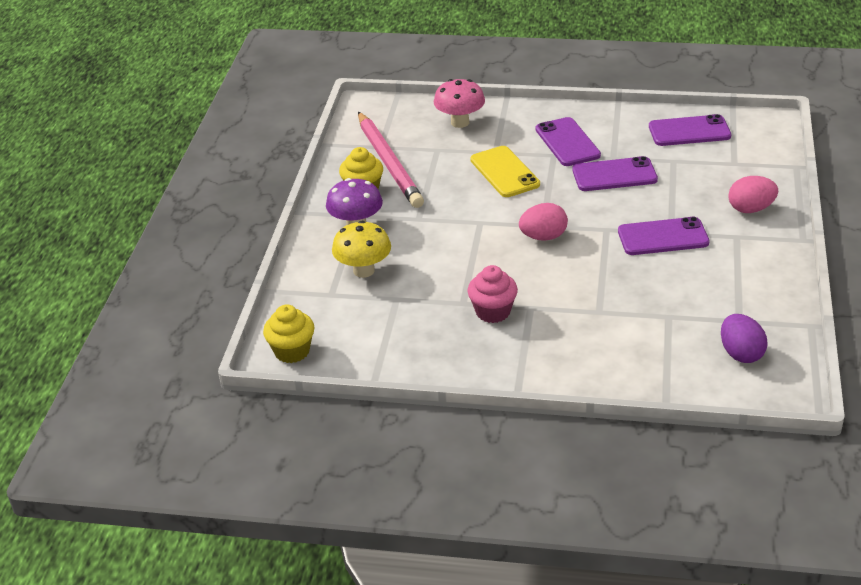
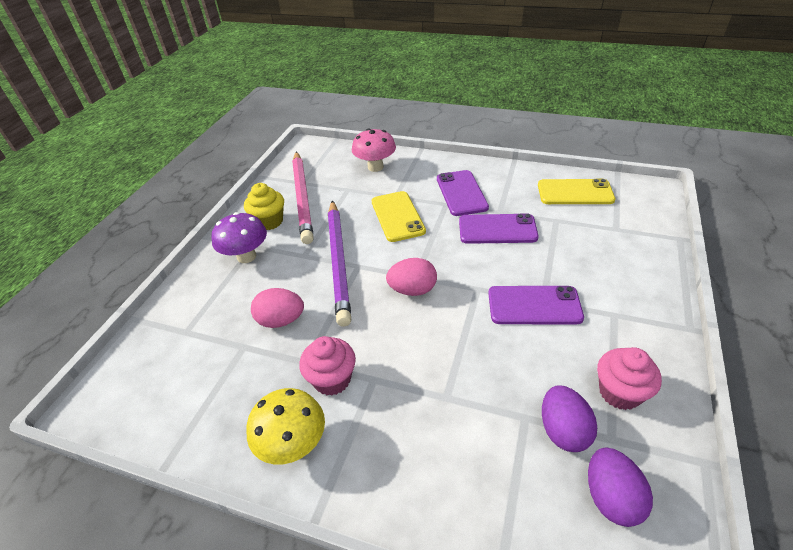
camera: 10 degrees right, 5 degrees up
yellow cupcake [263,304,314,363] -> none
yellow mushroom [332,221,391,278] -> yellow mushroom moved to [246,388,325,465]
purple phone [649,114,731,146] -> yellow phone [538,179,615,204]
pink egg [728,176,778,213] -> pink egg moved to [251,288,304,328]
none -> purple pencil [328,200,351,326]
none -> purple egg [542,385,597,452]
none -> pink cupcake [597,347,662,410]

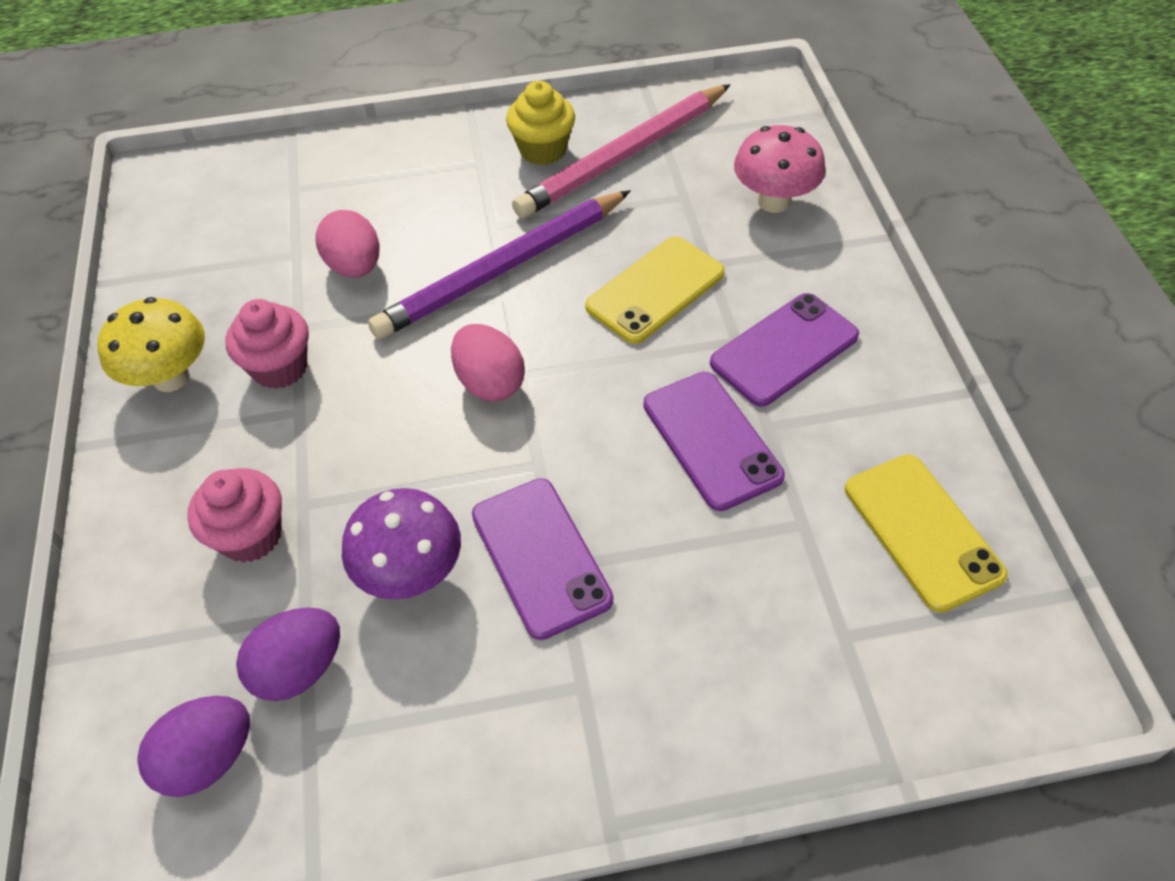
camera: 60 degrees right, 10 degrees up
purple mushroom [212,212,267,263] -> purple mushroom moved to [342,488,461,600]
pink cupcake [597,347,662,410] -> pink cupcake moved to [187,468,282,563]

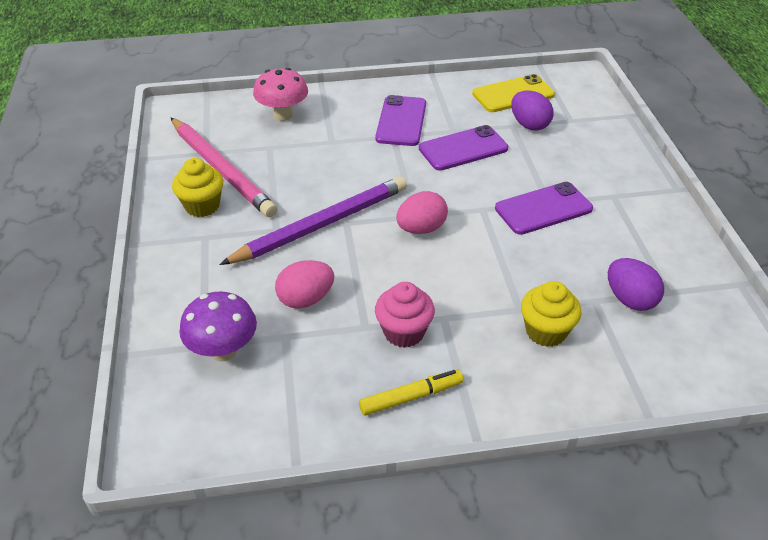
camera: 90 degrees left, 10 degrees down
yellow mushroom [97,297,205,392] -> yellow marker [359,370,463,416]
purple egg [137,696,250,797] -> purple egg moved to [511,91,554,131]
pink cupcake [187,468,282,563] -> yellow cupcake [521,281,582,347]
purple mushroom [342,488,461,600] -> purple mushroom moved to [179,292,257,361]
purple pencil [368,190,630,339] -> purple pencil turned 90 degrees counterclockwise [219,176,407,265]
yellow phone [585,236,725,344] -> none
purple phone [710,293,859,407] -> purple phone turned 45 degrees clockwise [375,95,426,146]

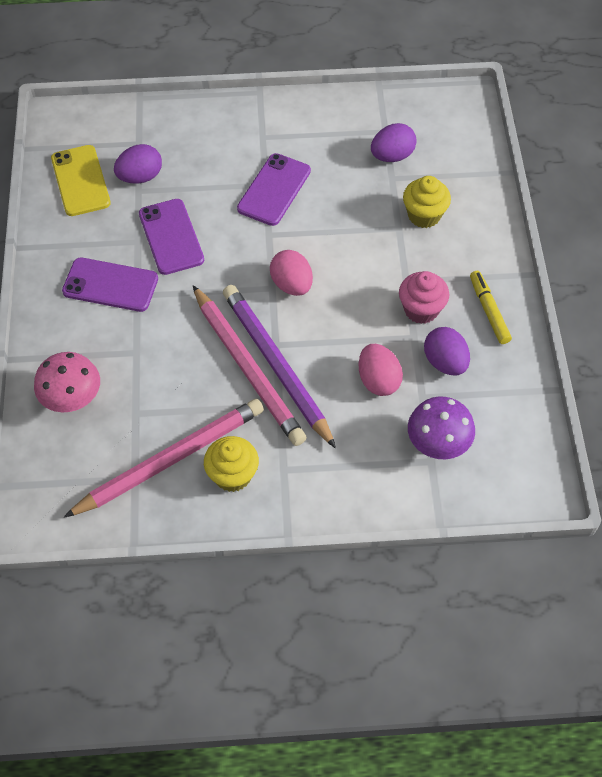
camera: 85 degrees left, 15 degrees up
purple phone [495,182,593,235] -> purple phone turned 45 degrees clockwise [237,153,311,226]
none -> pink pencil [193,285,307,446]
none -> purple egg [424,327,470,375]

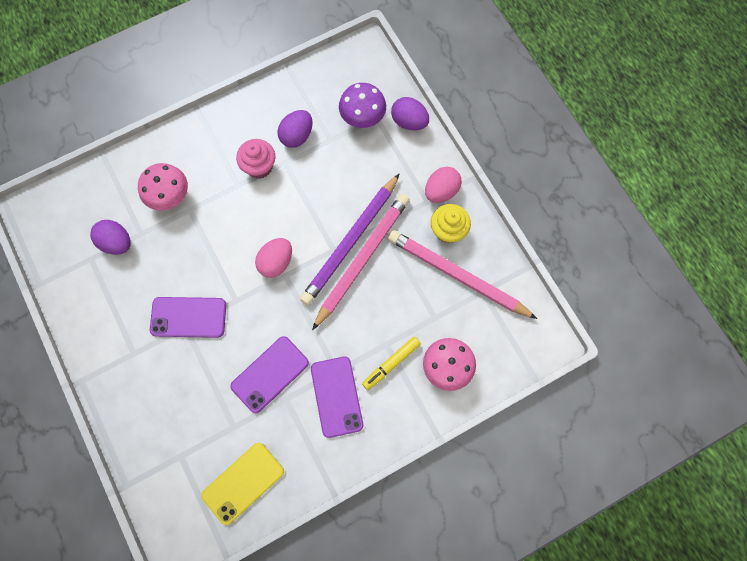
camera: 115 degrees left, 15 degrees up
purple egg [114,144,162,183] -> purple egg moved to [391,97,429,130]
pink egg [359,344,403,396] -> pink egg moved to [425,167,462,203]
yellow cupcake [403,176,451,228] -> pink mushroom [138,163,188,211]
yellow marker [470,271,512,344] -> yellow marker moved to [362,337,421,390]

